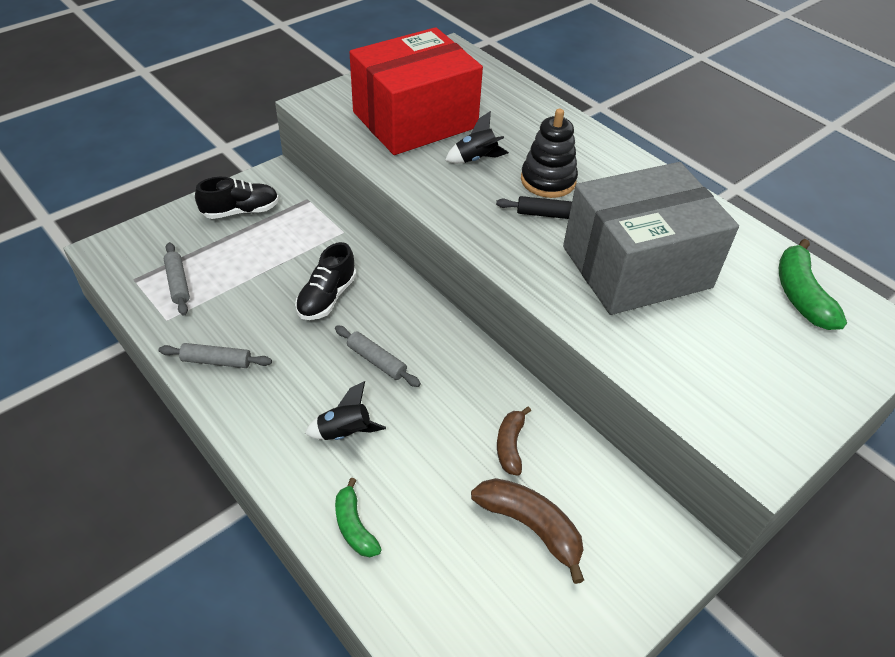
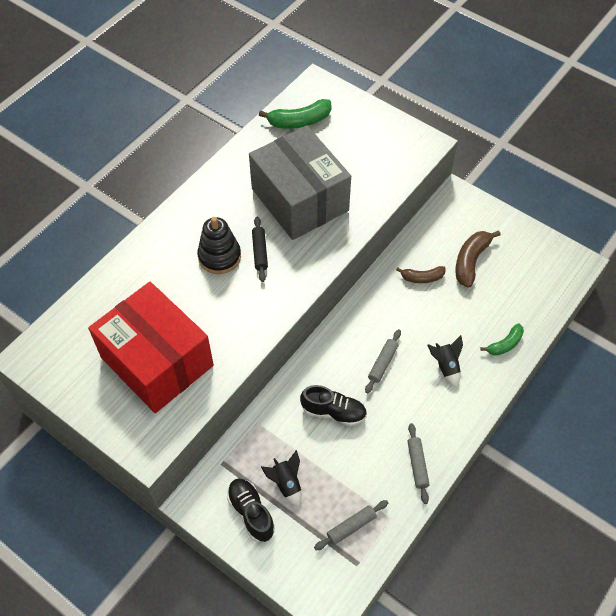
camera: 100 degrees left, 10 degrees up
black rocket [445,111,509,163] -> black rocket moved to [261,450,301,507]

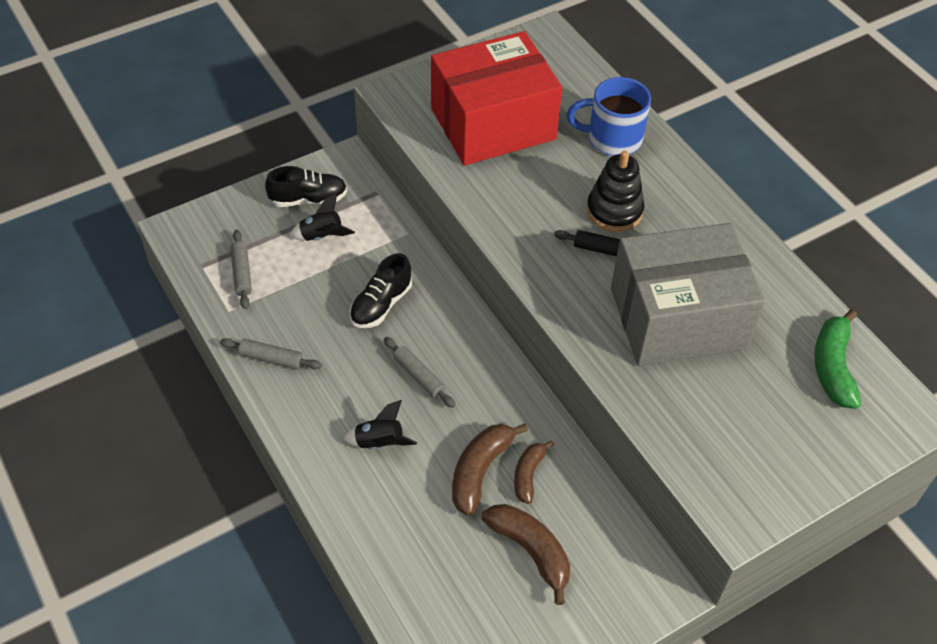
camera: 110 degrees right, 5 degrees down
green banana [480,323,524,356] -> none
none -> brown banana [452,424,528,516]
none -> blue mug [567,77,651,156]

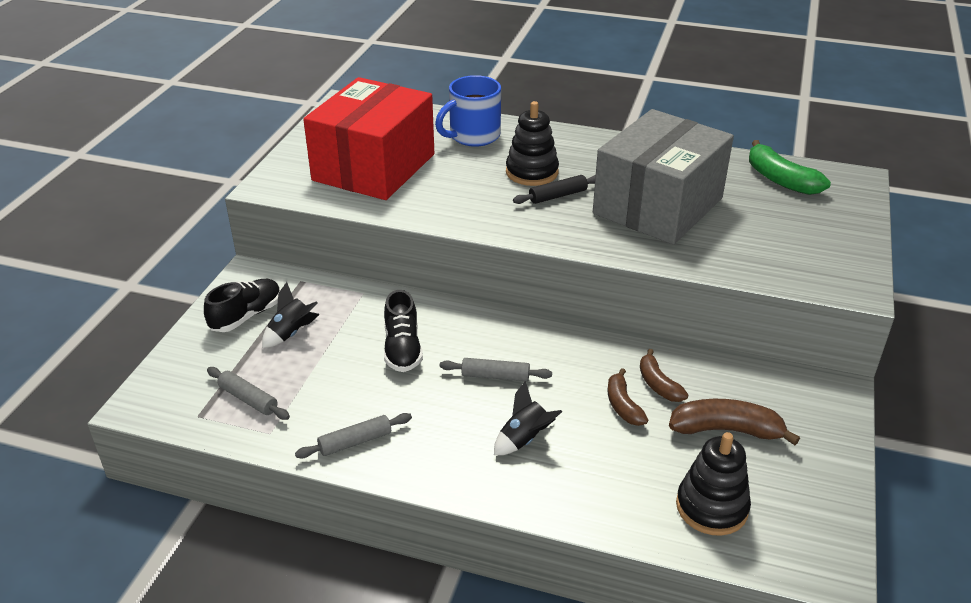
camera: 40 degrees left, 15 degrees down
brown banana [452,424,528,516] -> brown banana [608,368,648,426], size x0.64
none -> black stacking toy [676,432,751,536]

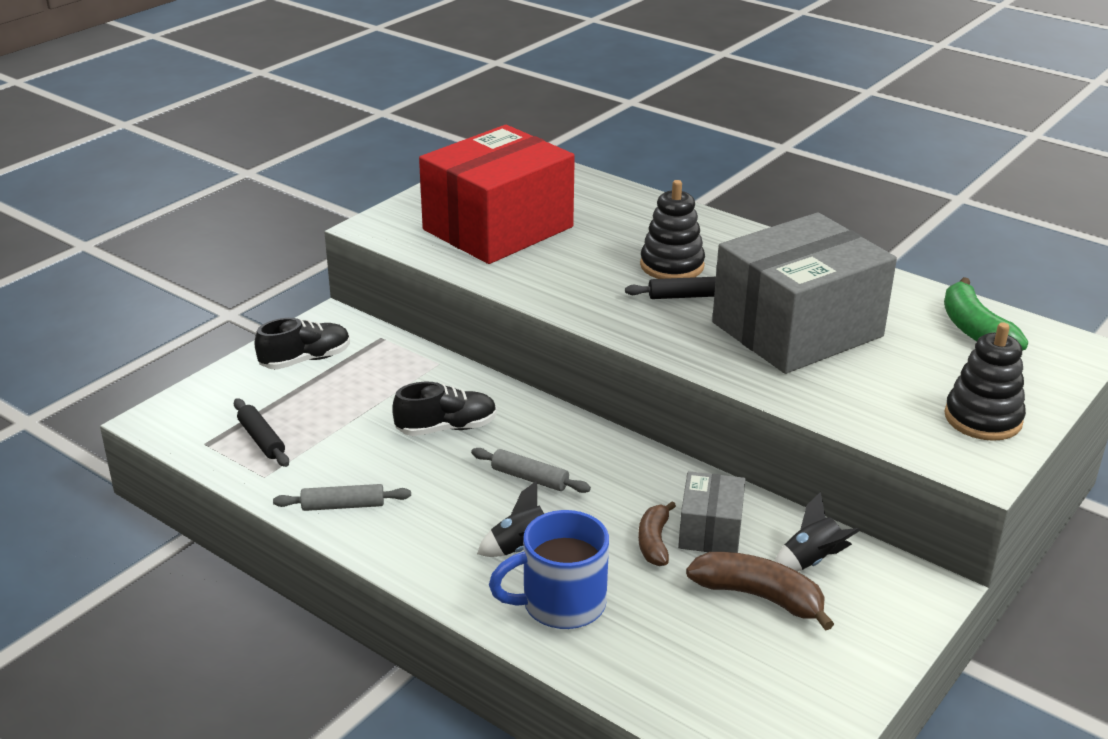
camera: 20 degrees right, 5 degrees down
grey rolling pin [207,367,290,420] -> black rolling pin [234,399,289,467]
black rocket [262,282,320,348] -> black rocket moved to [775,492,860,571]
black shoe [384,290,423,372] -> black shoe turned 120 degrees counterclockwise [392,382,497,436]
blue mug [435,75,501,147] -> blue mug moved to [489,510,609,629]
brown banana [640,349,688,402] -> grey box [678,471,745,553]
black stacking toy [676,432,751,536] -> black stacking toy moved to [944,322,1026,441]

